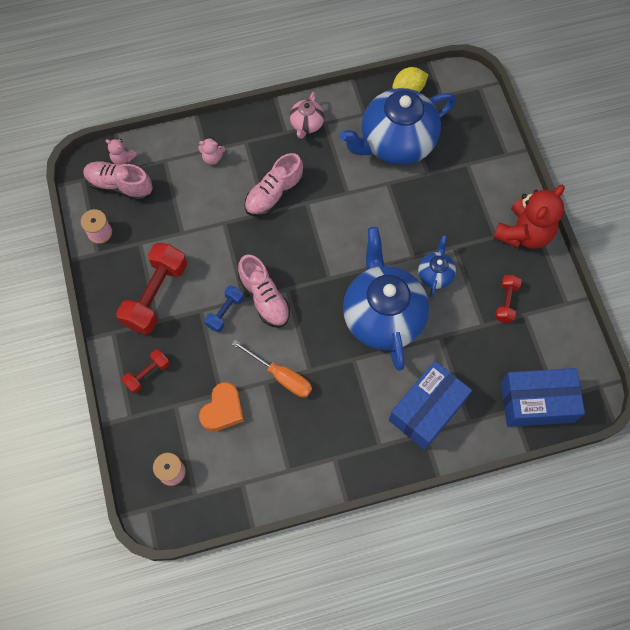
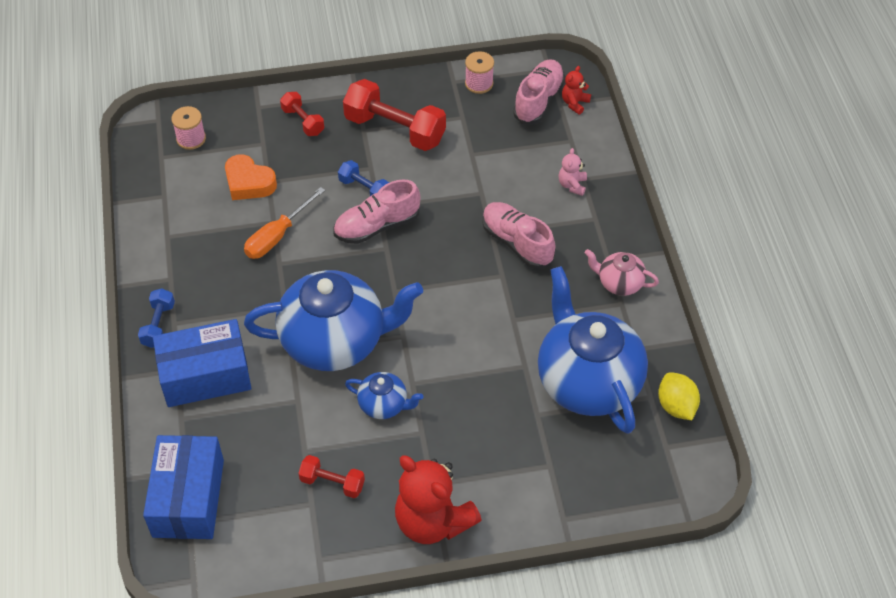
camera: 95 degrees right, 15 degrees down
pink teddy bear [105,139,137,165] -> red teddy bear [562,66,591,114]
blue box [389,361,472,450] -> blue box turned 60 degrees counterclockwise [153,319,251,407]
none -> blue dumbbell [138,288,175,348]

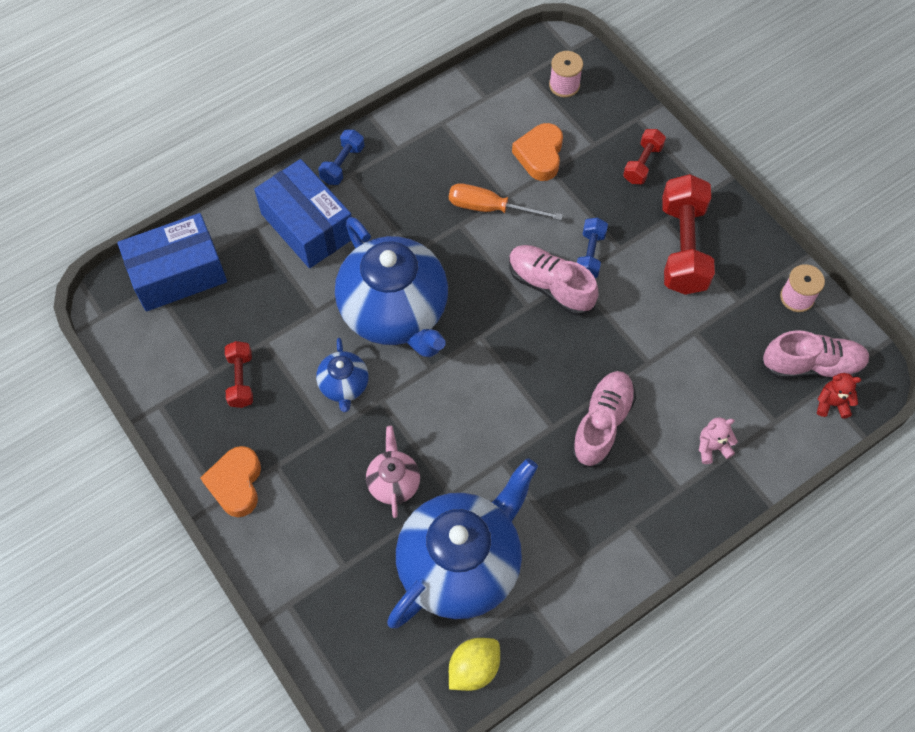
camera: 65 degrees right, 10 degrees up
blue dumbbell [138,288,175,348] -> blue dumbbell turned 45 degrees counterclockwise [318,130,364,185]
red teddy bear [395,455,482,544] -> orange heart [200,446,261,517]
pink teapot [585,249,659,296] -> pink teapot moved to [366,426,420,518]

